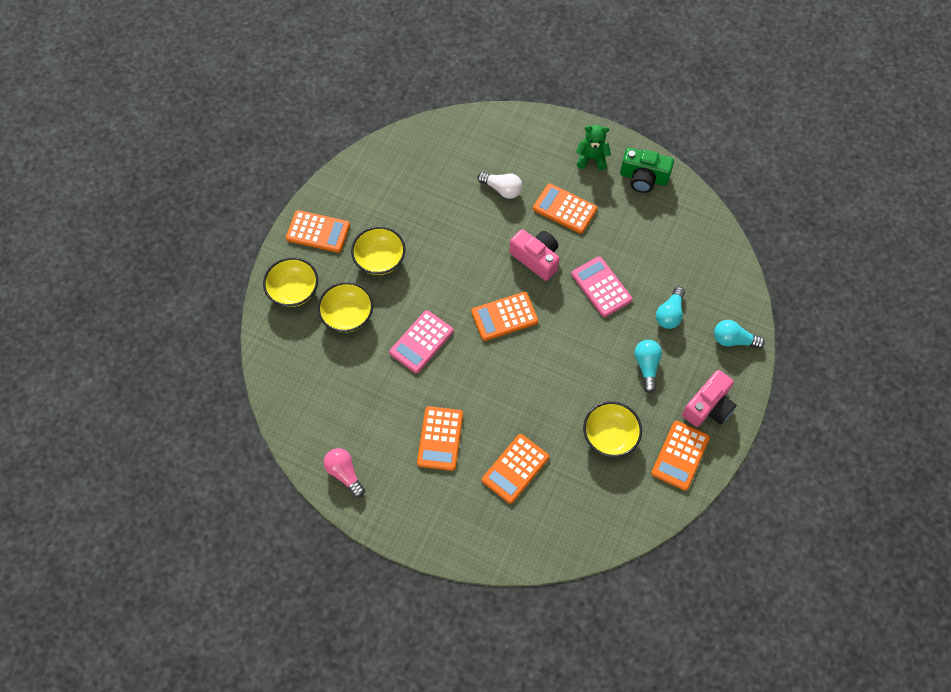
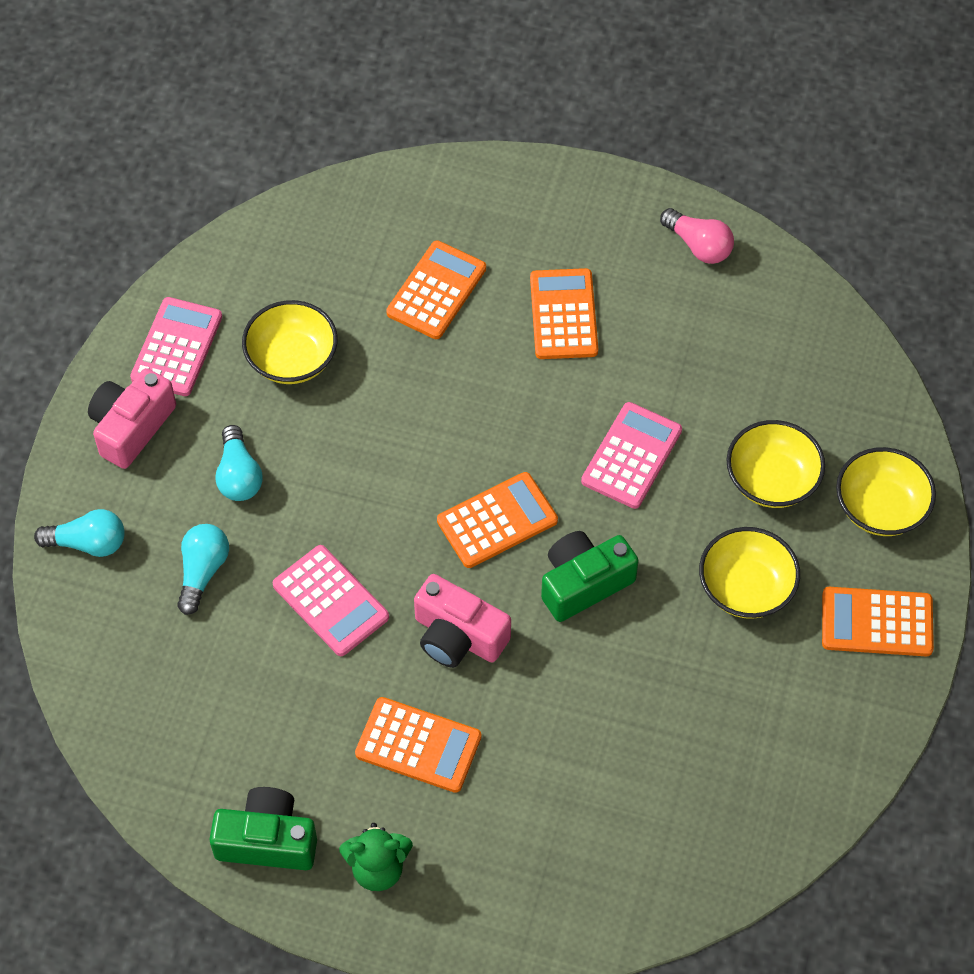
camera: 170 degrees right, 5 degrees down
white light bulb [477,172,522,199] -> none
orange calculator [651,421,710,491] -> pink calculator [130,297,222,396]
none -> green camera [541,531,639,622]

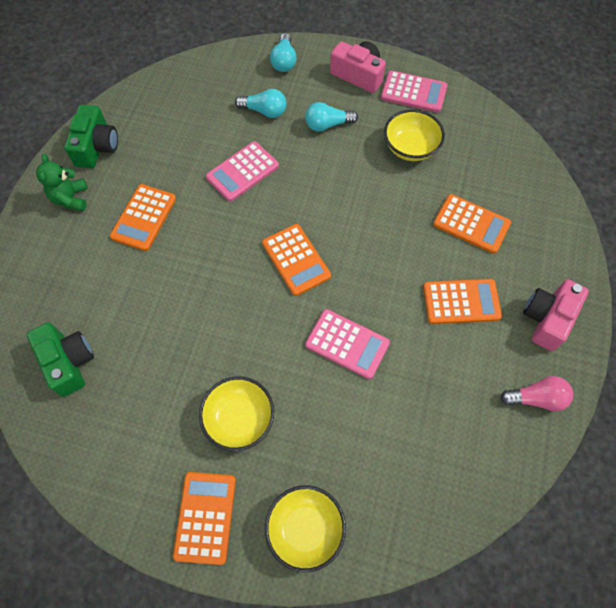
camera: 90 degrees right, 5 degrees up
pink camera [414,574,511,668] -> pink camera moved to [523,279,589,351]
green camera [541,531,639,622] -> green camera moved to [27,323,94,397]
pink light bulb [660,208,734,264] -> pink light bulb turned 135 degrees counterclockwise [500,376,573,411]
yellow bowl [727,420,825,508] -> none

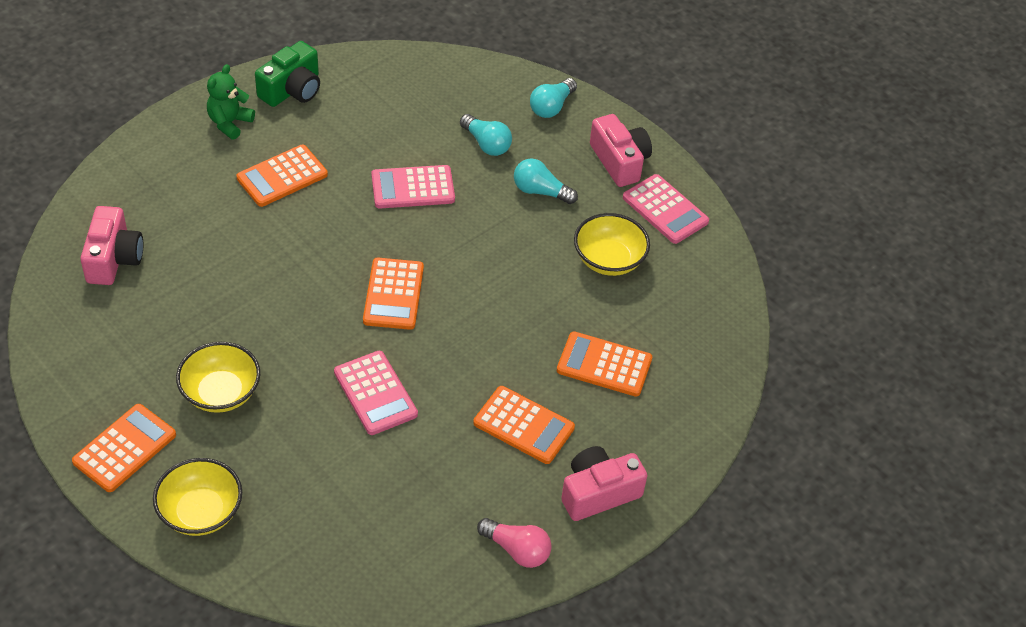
camera: 30 degrees right, 15 degrees down
green camera [27,323,94,397] -> pink camera [80,206,143,285]
orange calculator [433,194,511,254] -> orange calculator turned 135 degrees clockwise [557,331,652,397]

